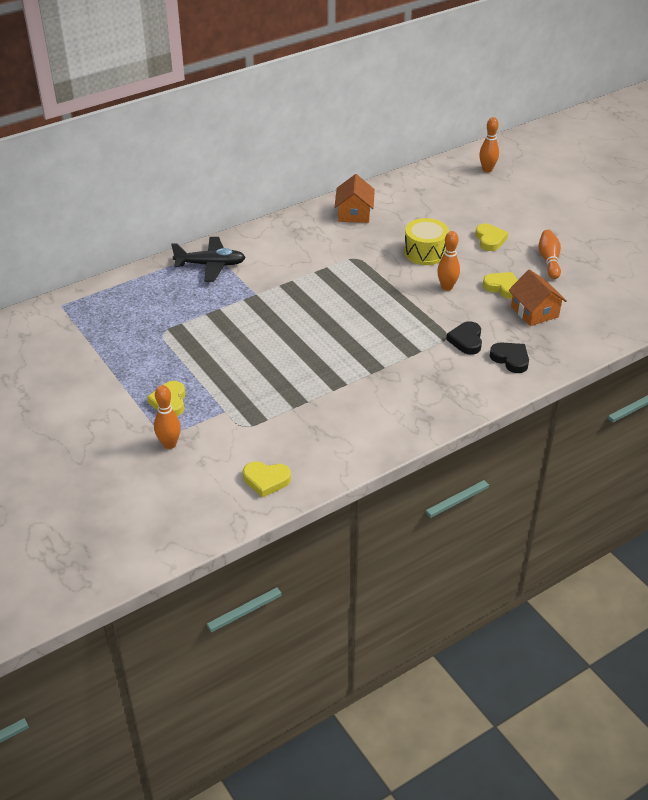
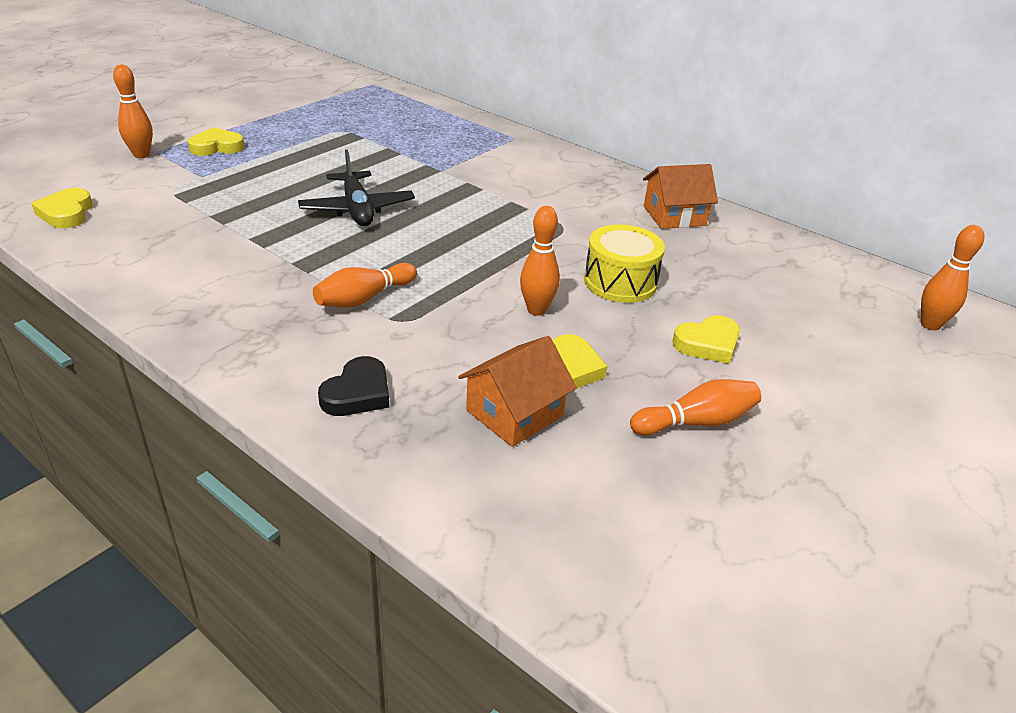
camera: 70 degrees right, 5 degrees down
black plane [171,237,246,282] -> black plane moved to [298,149,415,226]
black heart [446,321,482,355] -> none
none -> orange bowling pin [313,263,417,308]

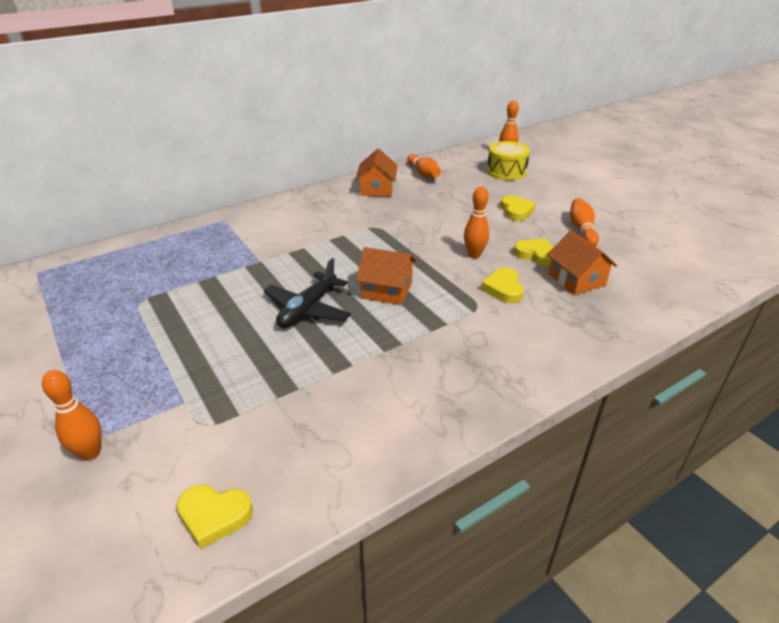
camera: 70 degrees left, 0 degrees up
yellow heart [188,127,245,156] -> yellow heart moved to [481,268,524,303]
black plane [298,149,415,226] -> black plane turned 120 degrees clockwise [263,258,351,328]
orange bowling pin [313,263,417,308] -> orange bowling pin moved to [407,154,441,178]
black heart [318,356,389,416] -> none
yellow drum [584,224,665,303] -> yellow drum moved to [487,141,530,180]
none -> orange house [356,247,416,305]

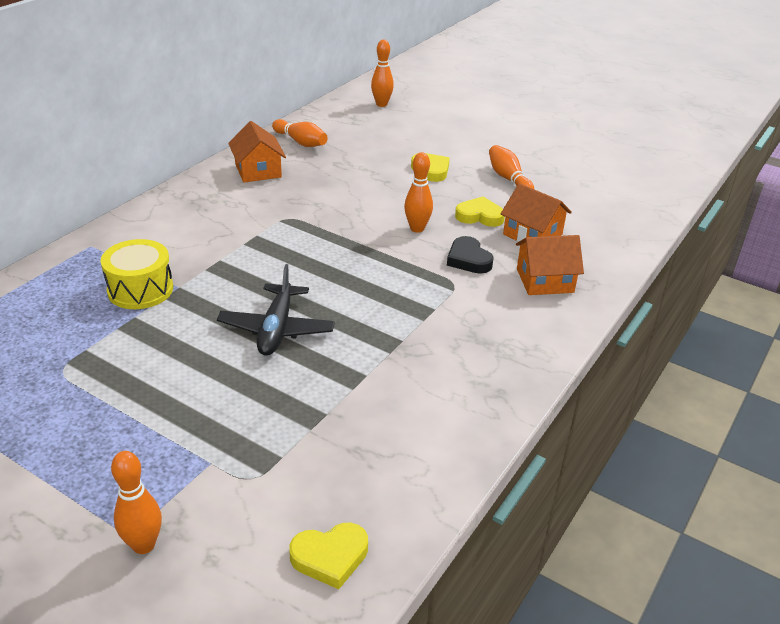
camera: 25 degrees left, 0 degrees up
orange house [356,247,416,305] -> orange house moved to [516,235,584,295]
yellow heart [481,268,524,303] -> black heart [447,236,494,274]
yellow drum [487,141,530,180] -> yellow drum moved to [101,239,173,309]

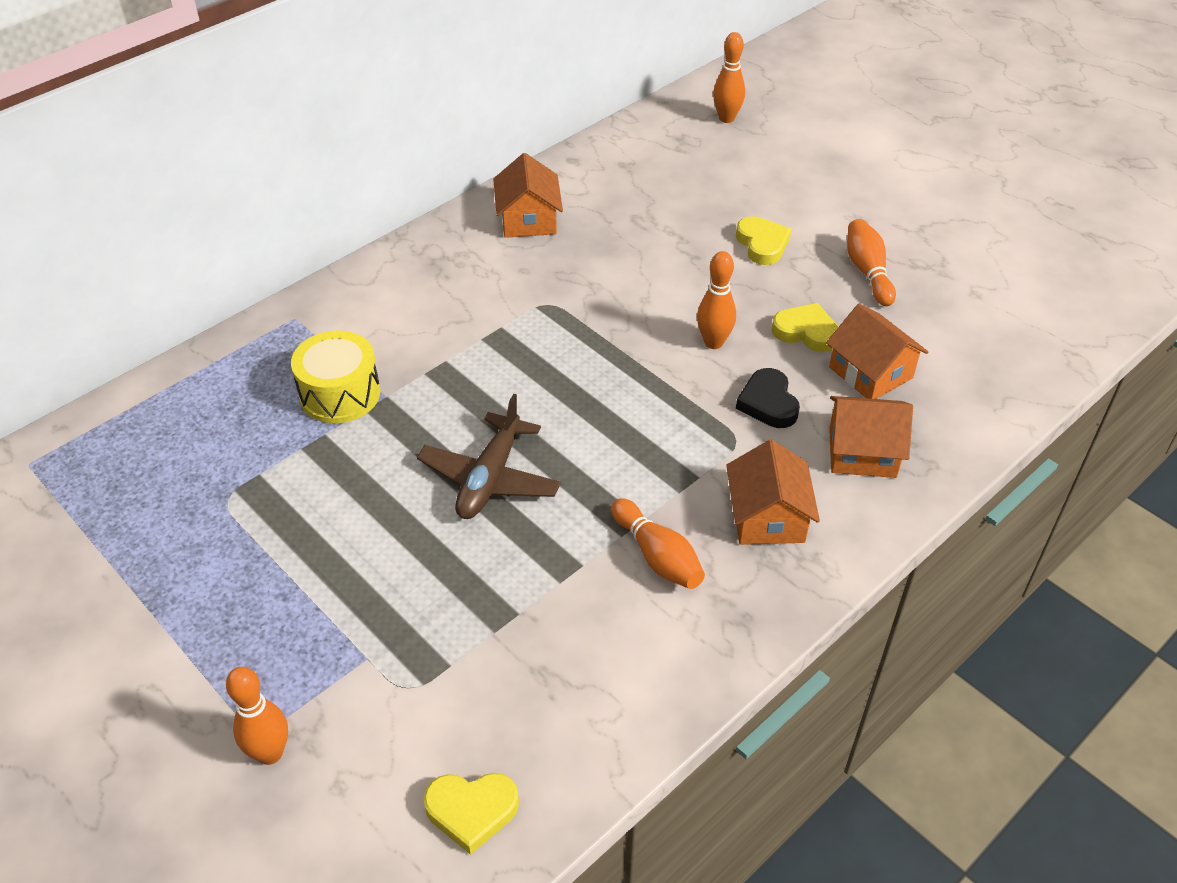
camera: 15 degrees right, 10 degrees up
black plane [217,264,335,356] -> brown plane [417,394,561,519]
orange bowling pin [272,119,328,147] -> orange bowling pin moved to [611,498,705,589]
none -> orange house [726,440,820,545]

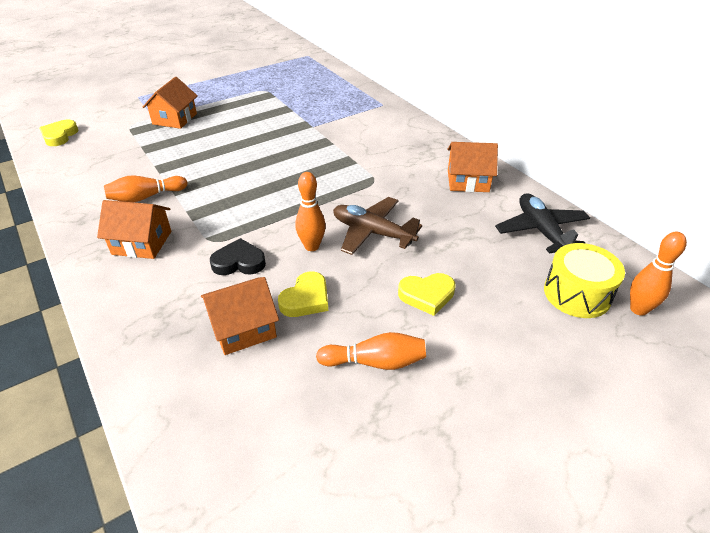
camera: 100 degrees right, 5 degrees down
orange bowling pin [226,667,288,765] -> none
yellow drum [291,330,380,423] -> yellow drum moved to [544,243,625,318]
brown plane [417,394,561,519] -> brown plane moved to [333,197,422,255]
orange house [829,396,913,478] -> orange house moved to [143,77,198,129]
none -> black plane [495,193,590,254]

